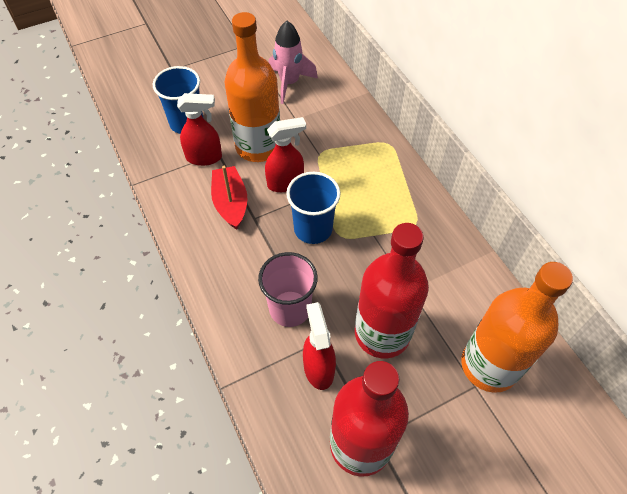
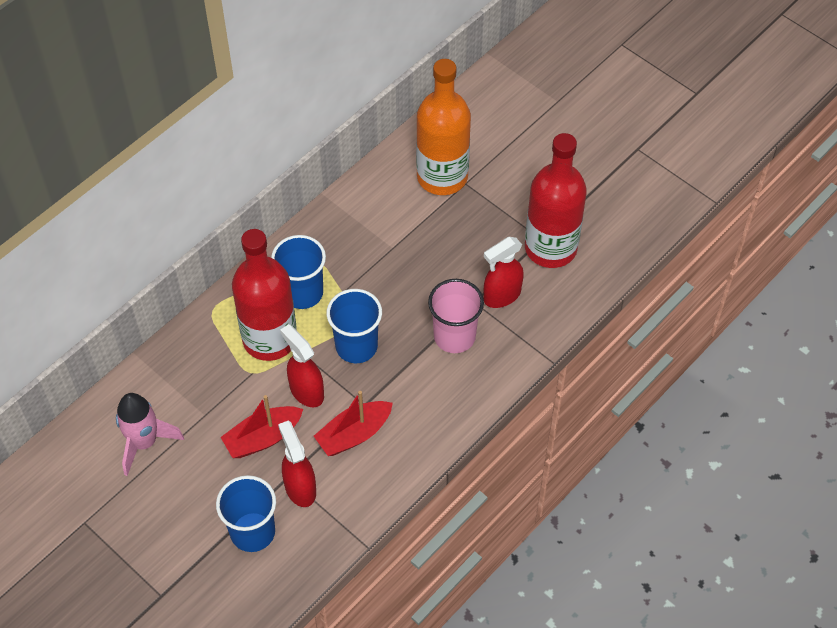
camera: 110 degrees left, 0 degrees up
orange bottle [225,12,280,162] -> red boat [221,395,303,458]
red bottle [355,223,429,359] -> red bottle moved to [232,229,297,361]
none -> blue cup [271,235,326,309]

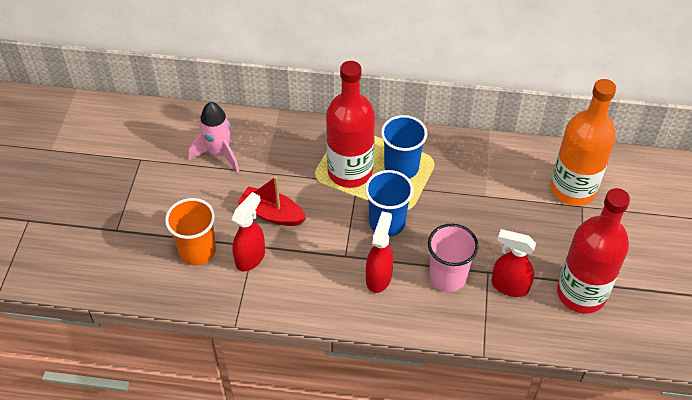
camera: 55 degrees right, 5 degrees down
blue cup [216,475,276,552] -> orange cup [165,198,216,266]
red spray bottle [280,324,324,407] -> red spray bottle moved to [366,211,393,293]
red boat [314,391,393,456] -> none

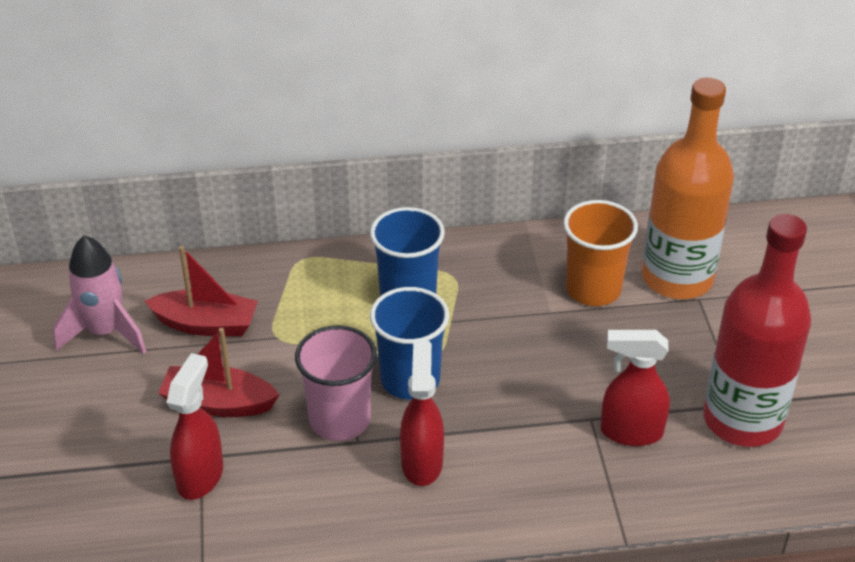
camera: 15 degrees left, 10 degrees down
orange cup [165,198,216,266] -> orange cup moved to [563,200,638,306]
red bottle [326,61,375,188] -> none
pink cup [428,224,479,292] -> pink cup moved to [295,325,377,441]
none -> red boat [144,246,258,336]

